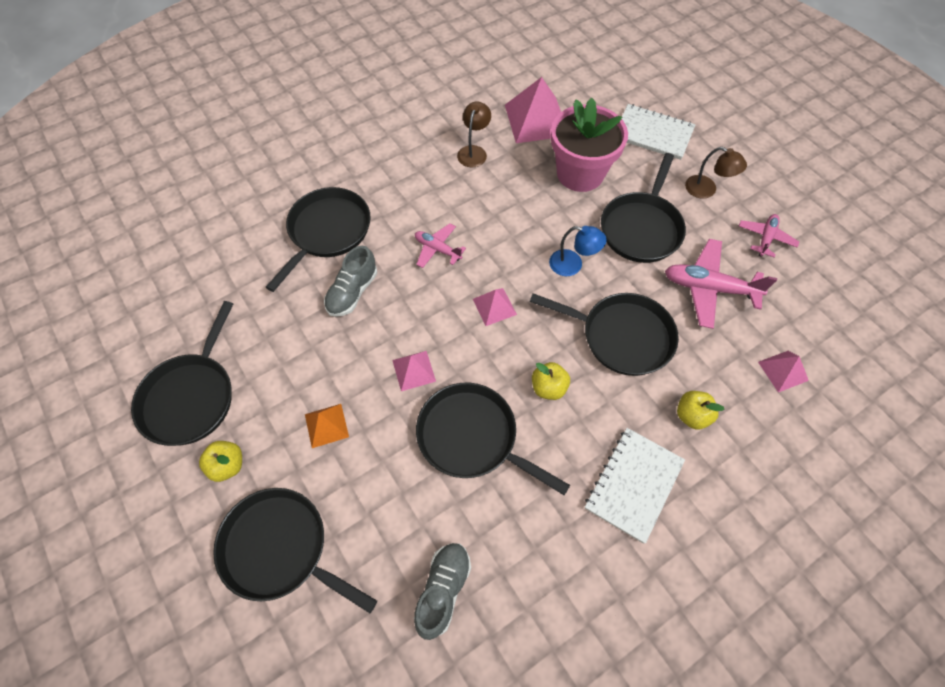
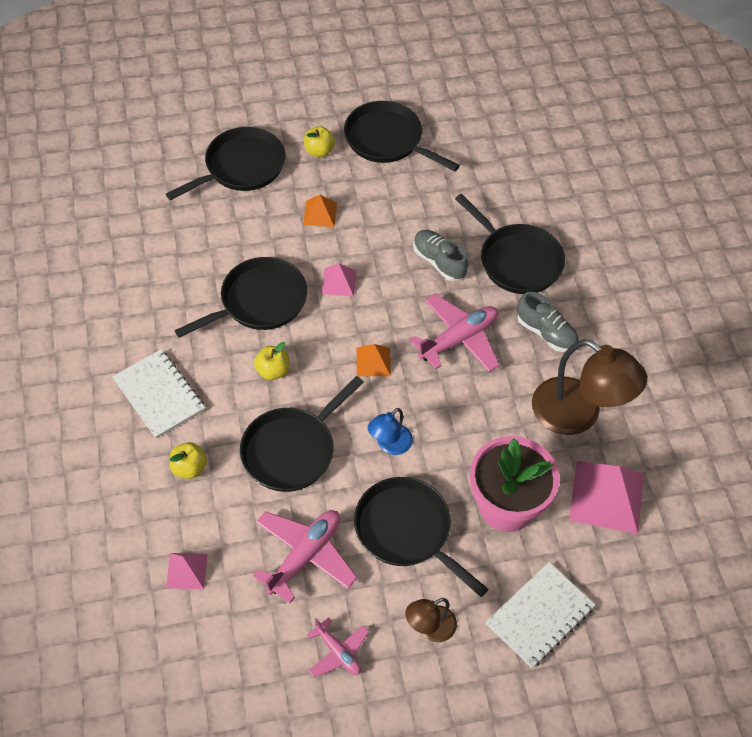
camera: 110 degrees right, 5 degrees down
grey shoe [414,543,471,640] -> grey shoe moved to [517,292,579,352]
pink plane [415,223,466,268] -> pink plane [410,294,500,372], size x1.70
brown lamp [457,101,491,168] -> brown lamp [532,339,647,435], size x1.96
pink pyramid [473,288,517,326] -> orange pyramid [357,344,391,376]

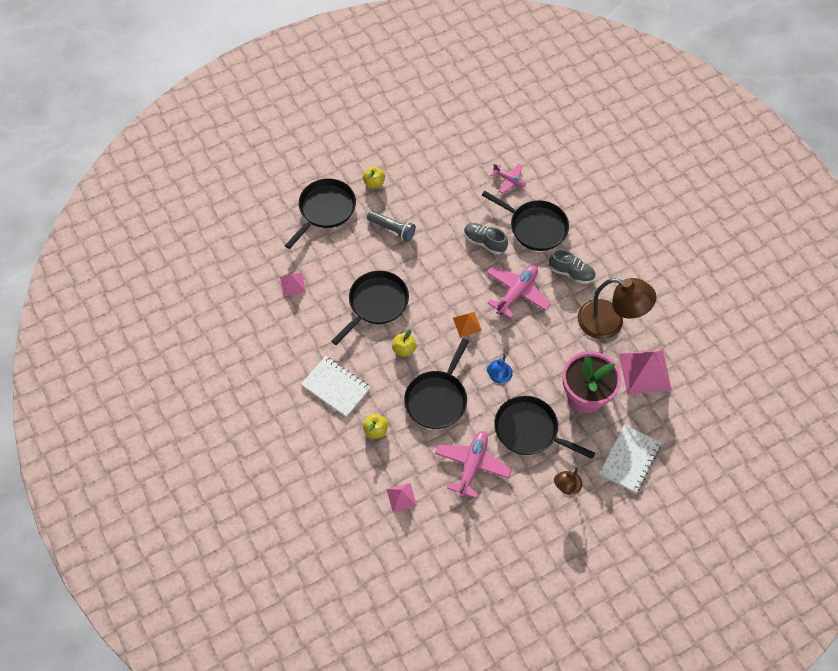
camera: 15 degrees left, 5 degrees up
orange pyramid [303,195,337,227] -> grey flashlight [367,211,416,241]
pink plane [307,617,369,678] -> pink plane moved to [491,163,526,193]
pink pyramid [321,264,357,297] -> pink pyramid moved to [280,273,306,296]
black pan [344,101,460,171] -> none

